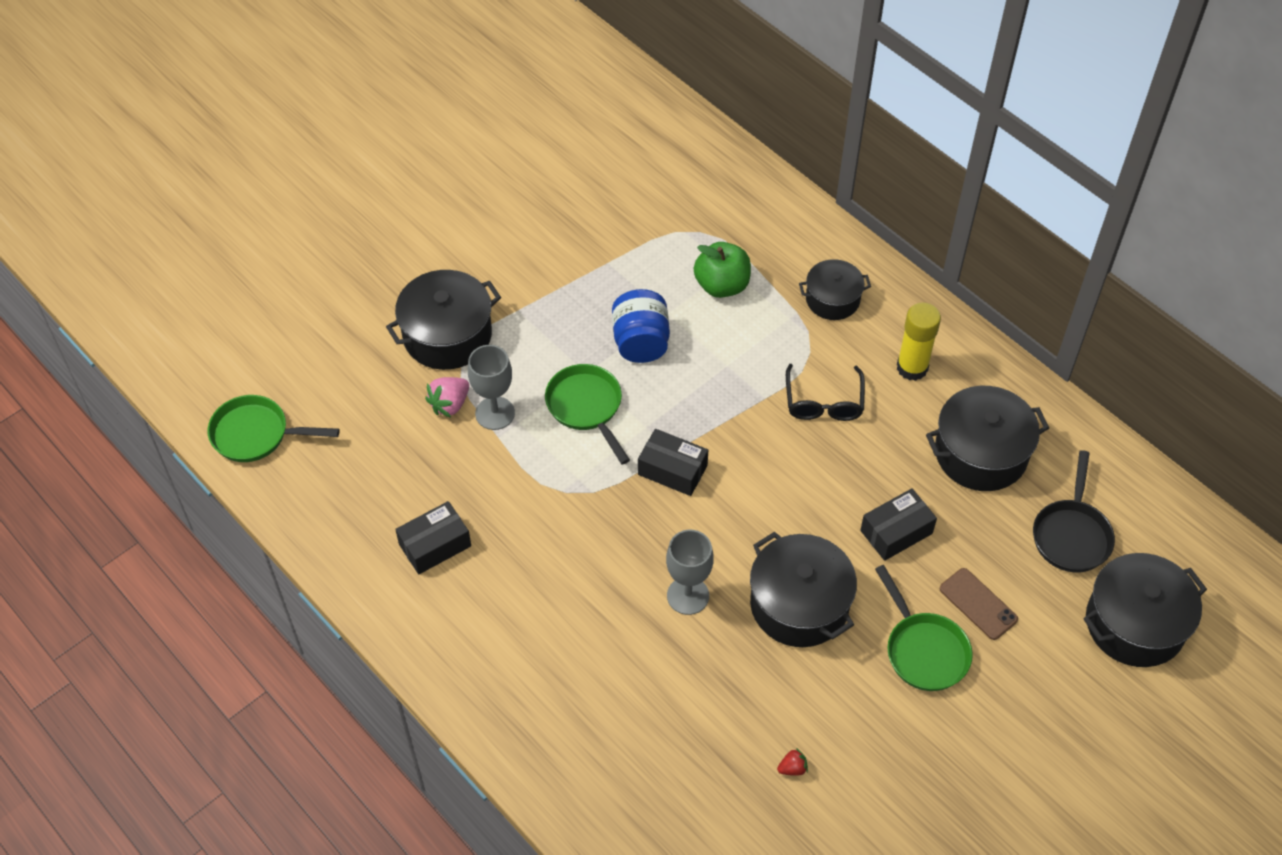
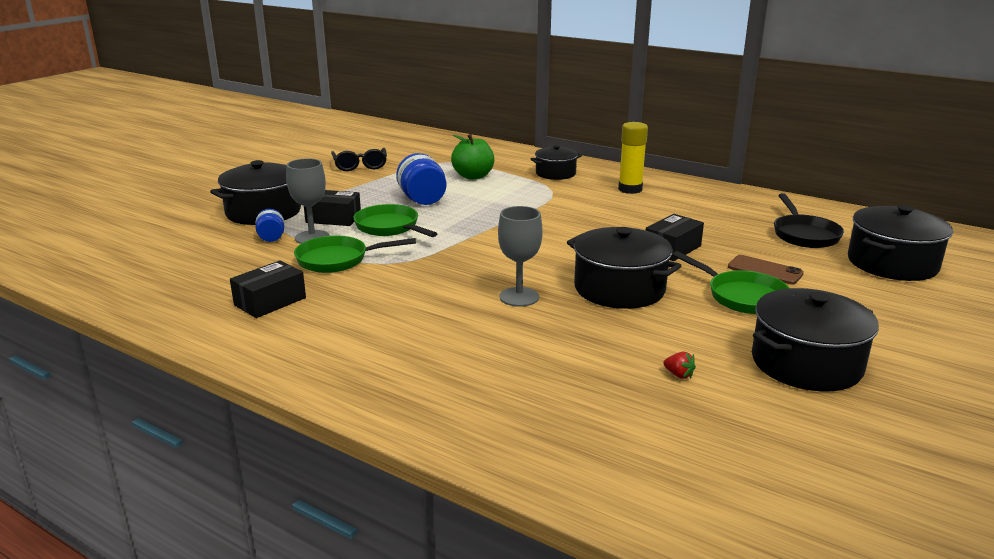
camera: 15 degrees left, 30 degrees down
green pan [208,395,340,462] -> green pan moved to [294,236,416,273]
pink strawberry [425,377,469,418] -> blue jar [255,209,284,242]
black box [638,429,708,496] -> black box moved to [304,190,361,226]
red strawberry [777,748,808,776] -> red strawberry turned 75 degrees clockwise [663,352,696,379]
black glasses [786,364,865,421] -> black glasses moved to [331,148,387,171]
black pot [926,386,1049,491] -> black pot moved to [752,288,879,392]

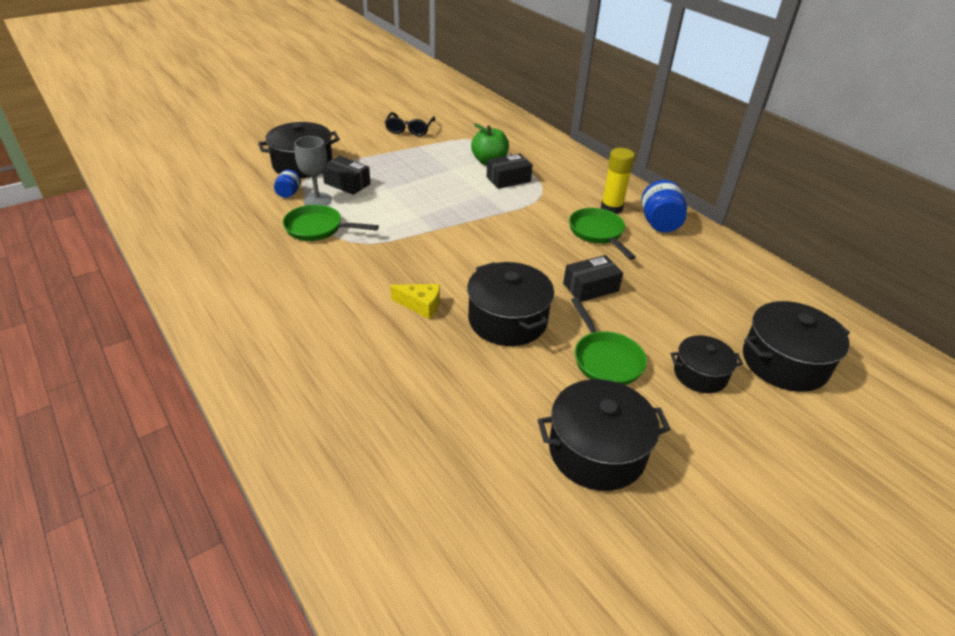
camera: 20 degrees right, 15 degrees up
black box [230,260,306,318] -> black box moved to [486,154,533,189]
green pan [353,204,438,237] -> green pan moved to [569,208,636,260]
blue jar [396,153,446,205] -> blue jar moved to [641,180,687,233]
grey goblet [498,206,543,307] -> yellow cheese [390,284,440,319]
black pot [531,145,582,180] -> black pot moved to [670,335,743,393]
red strawberry [663,352,696,379] -> none
brown phone [728,255,804,285] -> none
black pan [774,193,844,248] -> none

